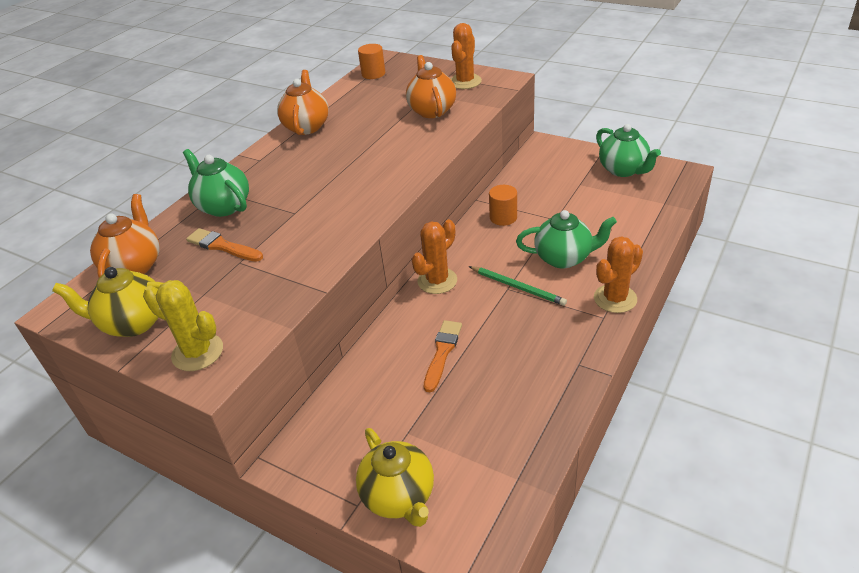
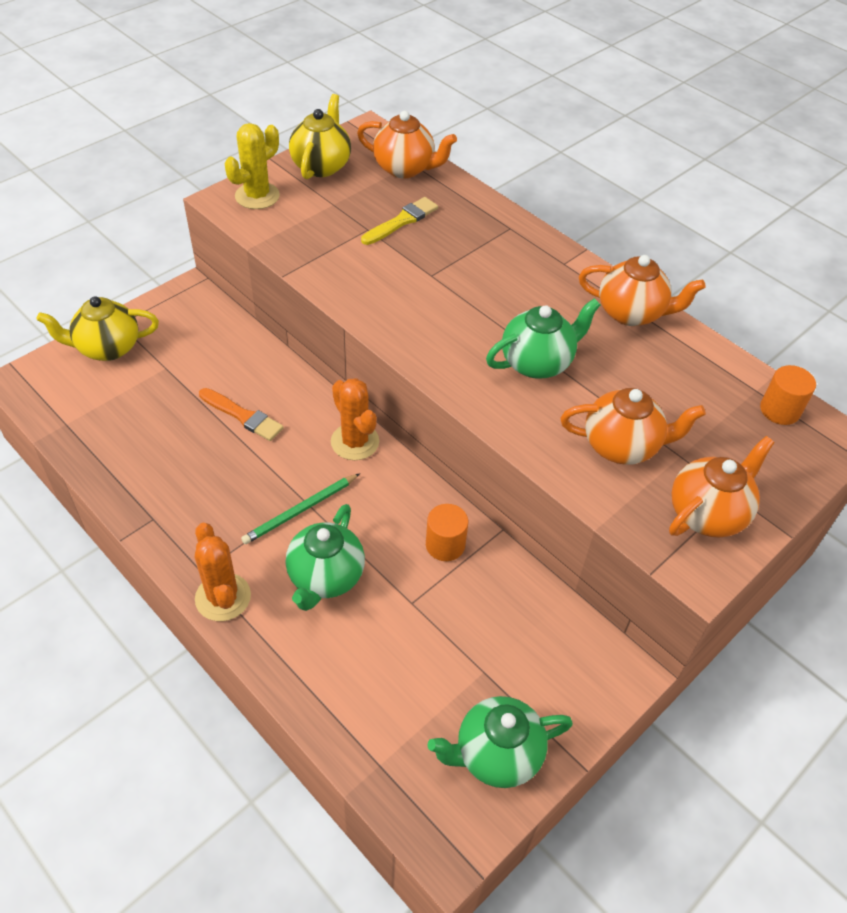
camera: 100 degrees right, 10 degrees up
green teapot [183,149,249,217] -> green teapot moved to [486,298,601,379]
orange brush [186,228,263,262] -> yellow brush [361,197,438,245]
orange cactus [451,23,482,89] -> orange teapot [669,436,775,538]

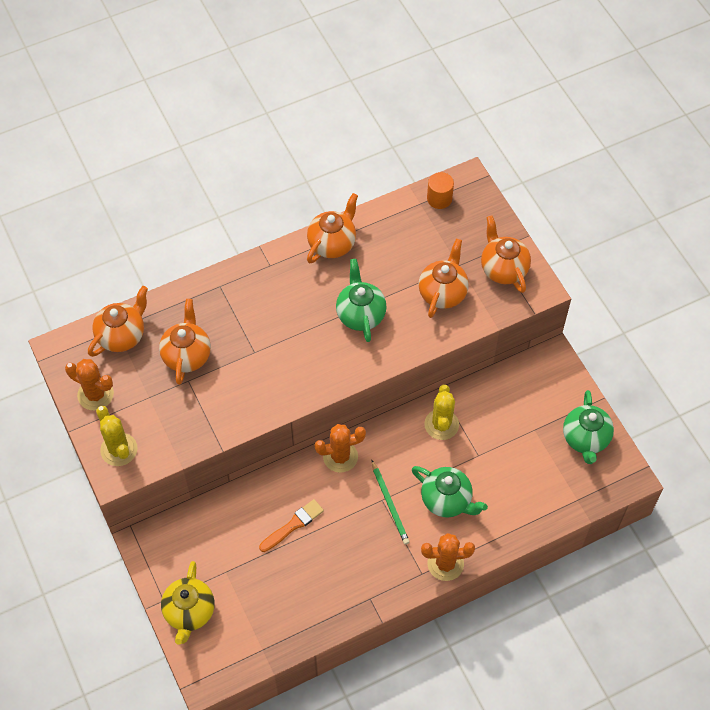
camera: 70 degrees left, 10 degrees up
yellow teapot [289,94,351,179] -> orange cactus [65,359,114,411]
yellow brush [361,197,438,245] -> orange teapot [159,299,211,385]
orange cylinder [426,504,468,561] -> yellow cactus [424,385,459,440]

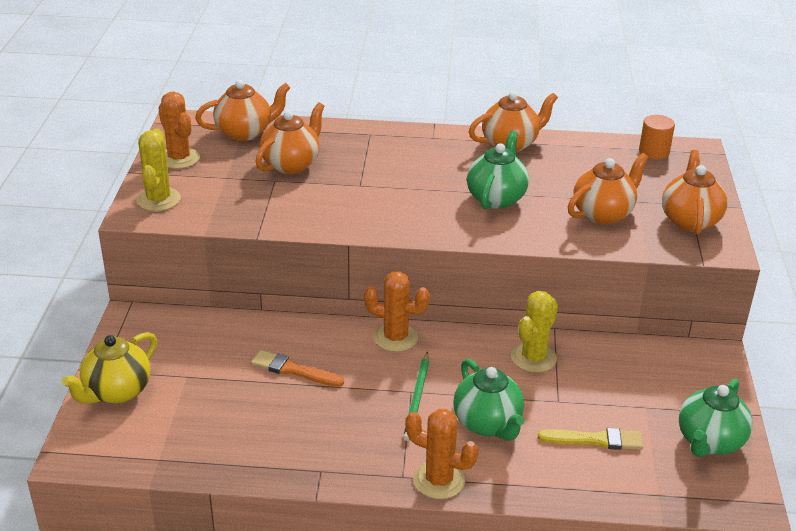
camera: 30 degrees right, 25 degrees down
orange brush [259,499,324,552] -> orange brush turned 150 degrees counterclockwise [251,350,344,387]
none -> yellow brush [538,428,643,450]

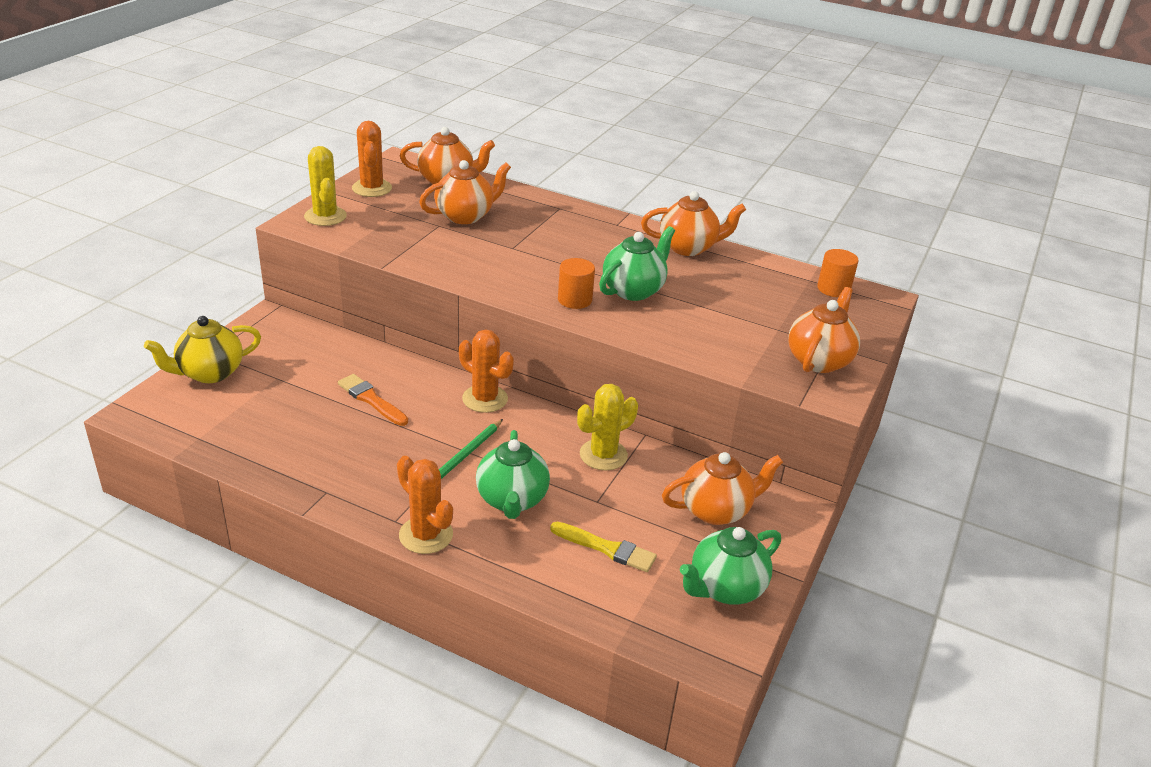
camera: 20 degrees right, 0 degrees up
yellow cactus [136,128,181,211] -> yellow cactus turned 45 degrees counterclockwise [304,146,347,226]
orange teapot [568,153,649,224] -> orange teapot moved to [662,452,783,525]
none -> orange cylinder [558,258,595,309]

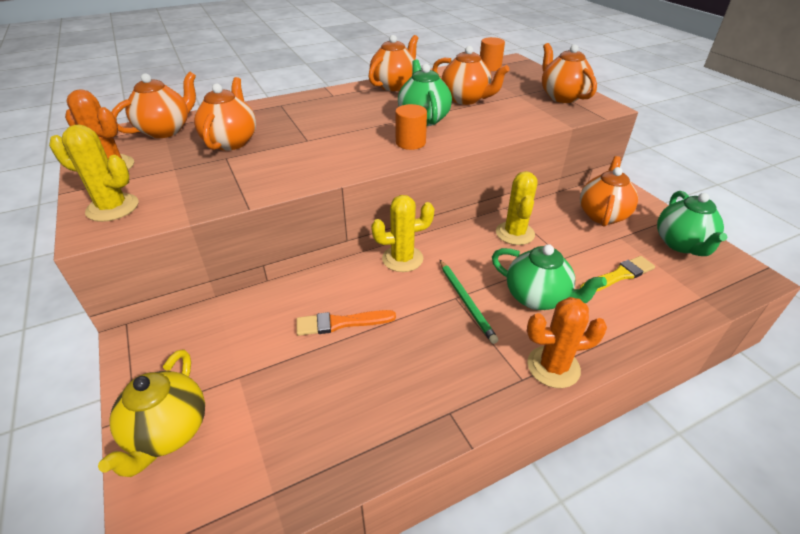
camera: 50 degrees left, 5 degrees up
orange cactus [459,329,514,413] -> yellow cactus [371,195,434,272]
none -> orange teapot [432,46,510,105]

